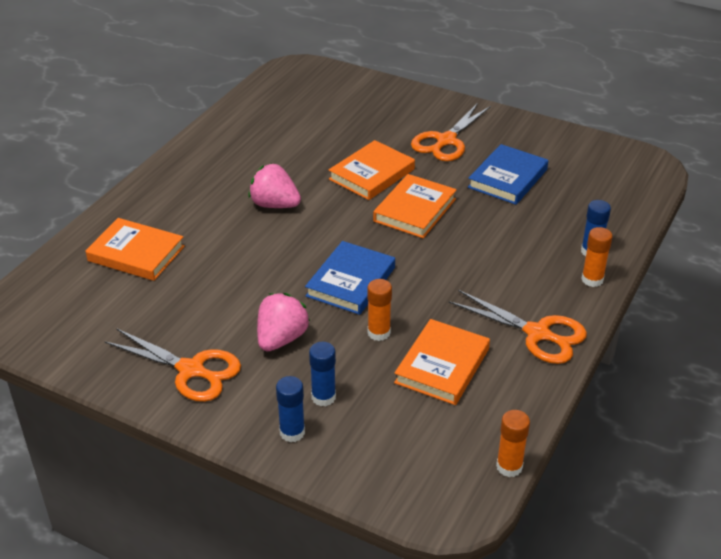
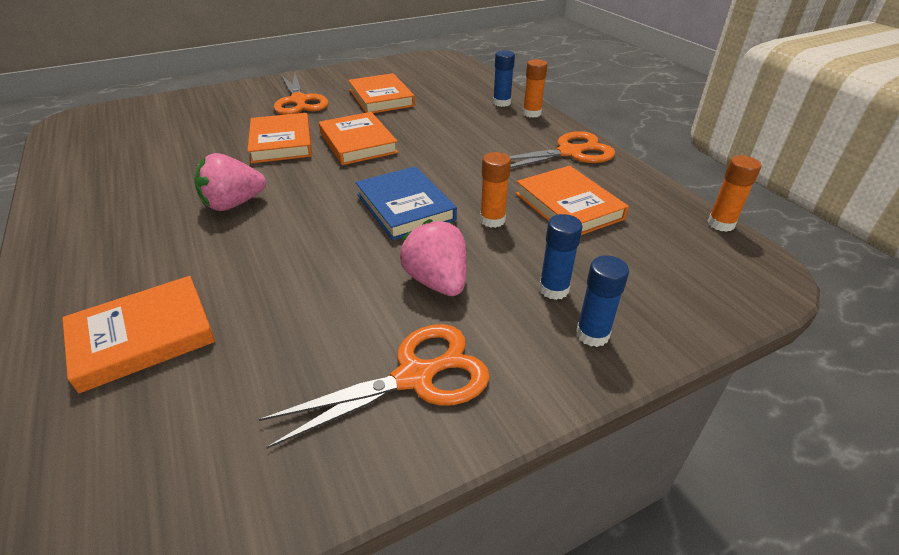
camera: 55 degrees left, 0 degrees up
blue book [468,144,548,205] -> orange book [348,73,415,113]

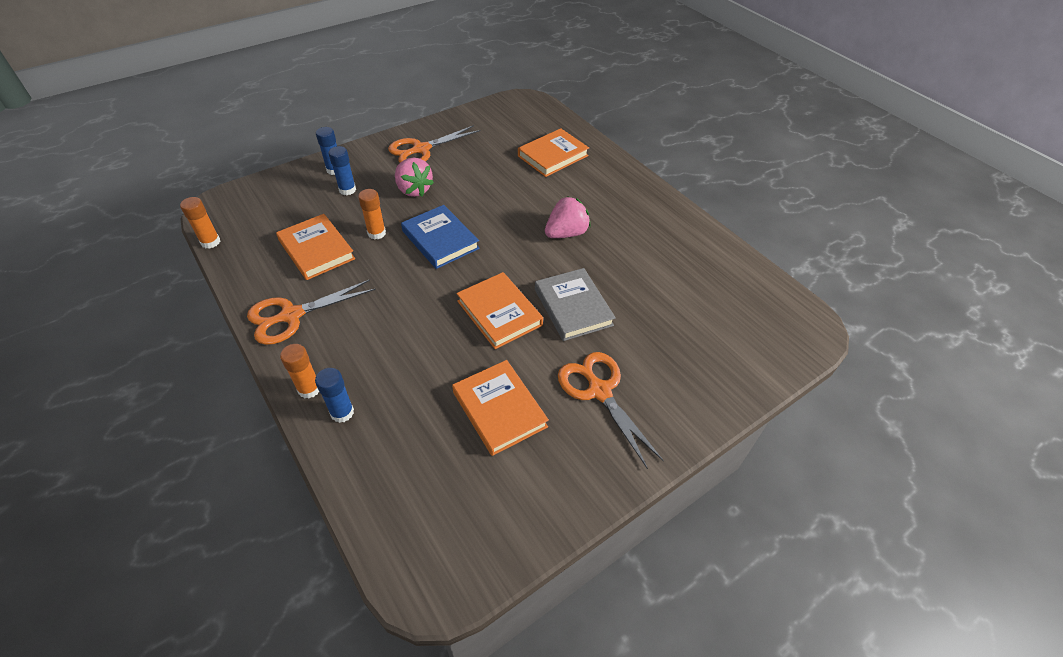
camera: 170 degrees right, 10 degrees up
orange book [248,113,312,163] -> grey book [535,268,616,341]

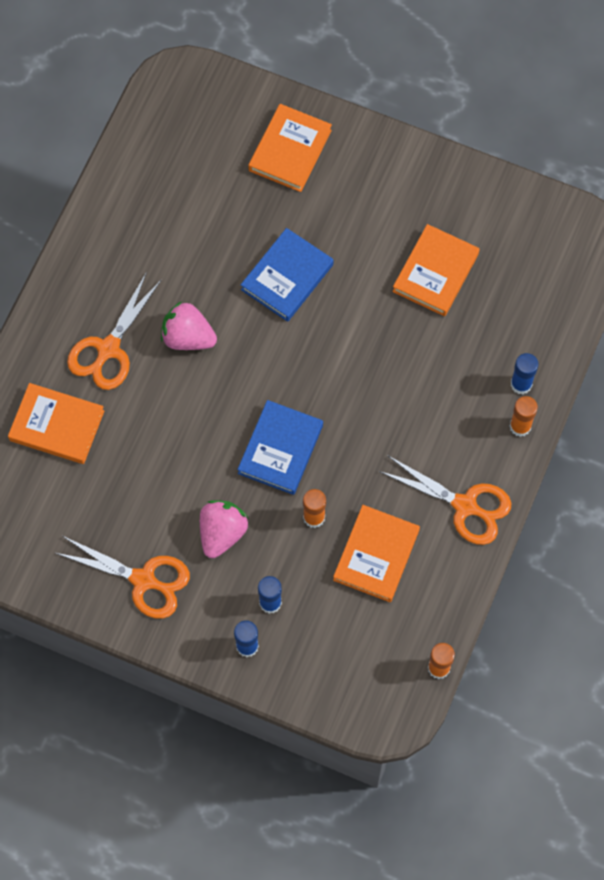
camera: 120 degrees left, 20 degrees up
orange book [457,272,543,349] -> orange book moved to [248,104,332,192]
grey book [535,268,616,341] -> blue book [241,228,333,322]
orange scissors [558,352,664,469] -> orange scissors moved to [67,272,162,390]

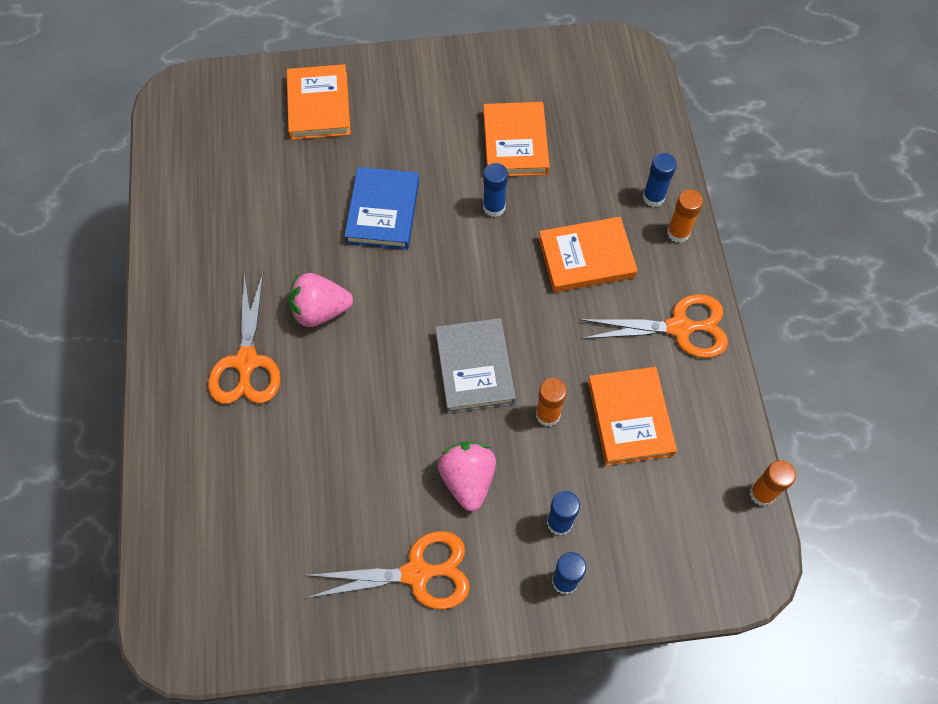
camera: 30 degrees left, 5 degrees down
orange book [8,383,105,464] -> orange book moved to [539,217,638,292]
blue book [237,400,323,495] -> grey book [435,318,516,413]
none -> blue glue stick [483,163,508,217]

